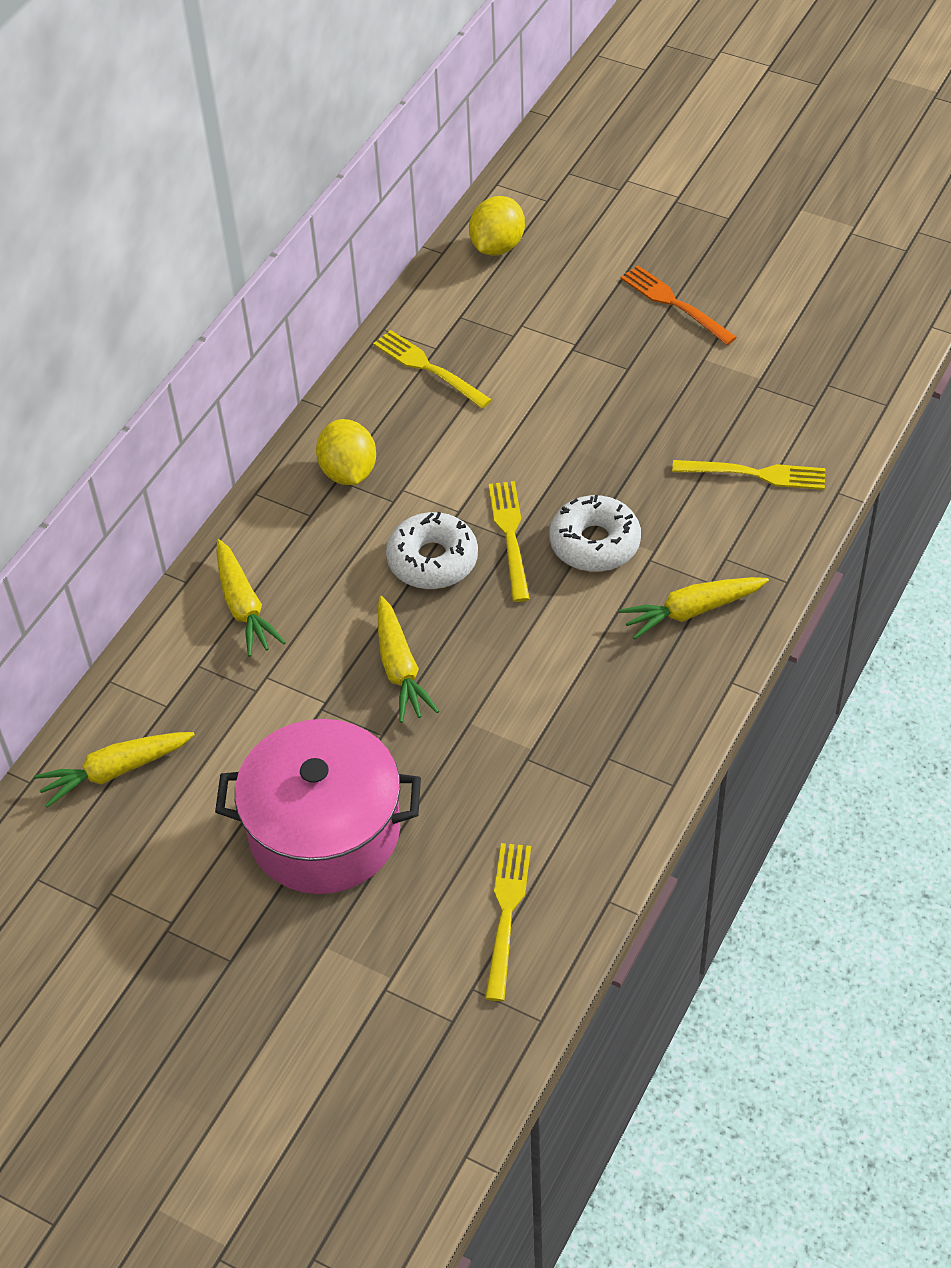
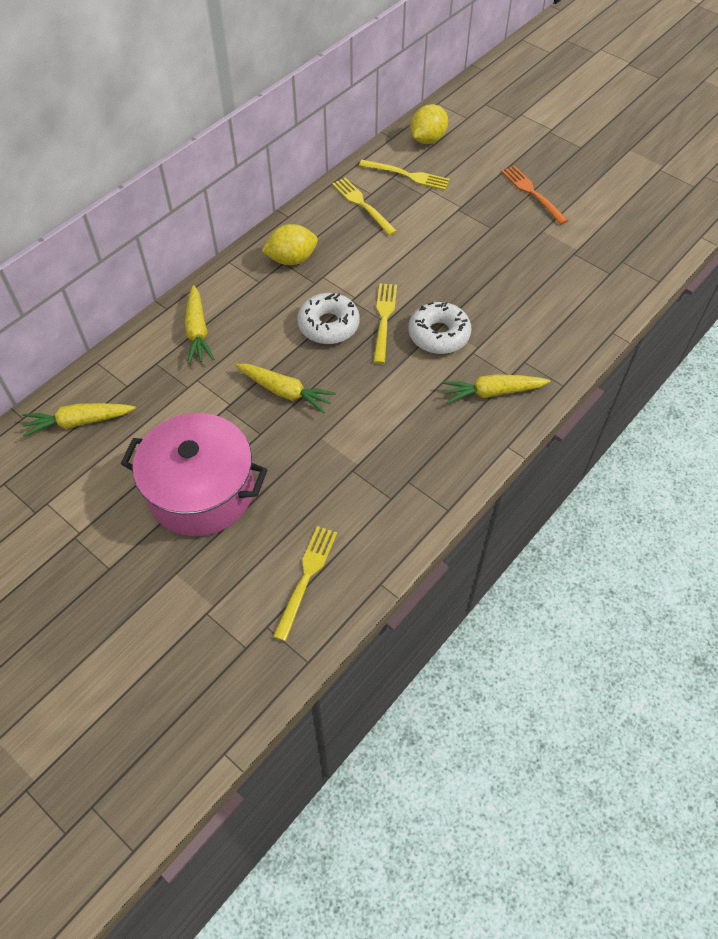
camera: 10 degrees right, 5 degrees up
yellow lemon [316,419,376,485] -> yellow lemon turned 75 degrees clockwise [262,224,318,265]
yellow carrot [378,596,439,723] -> yellow carrot turned 60 degrees counterclockwise [236,364,336,414]
yellow fork [672,460,826,490] -> yellow fork moved to [359,160,450,190]

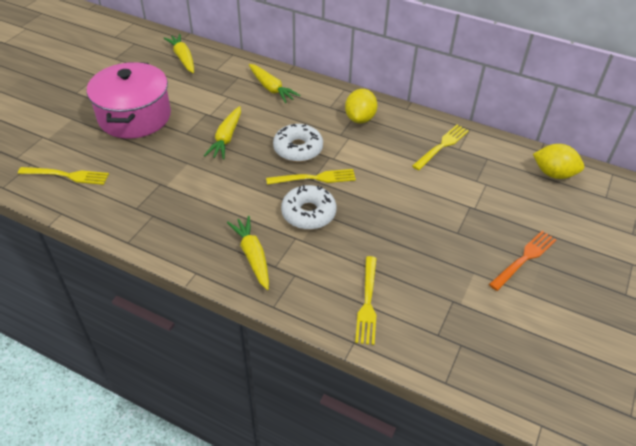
camera: 75 degrees right, 10 degrees down
yellow carrot [185,285,215,364] -> yellow carrot turned 105 degrees counterclockwise [249,64,301,103]
yellow lemon [262,224,318,265] -> yellow lemon turned 45 degrees clockwise [345,89,377,123]
yellow fork [359,160,450,190] -> yellow fork moved to [355,256,377,345]

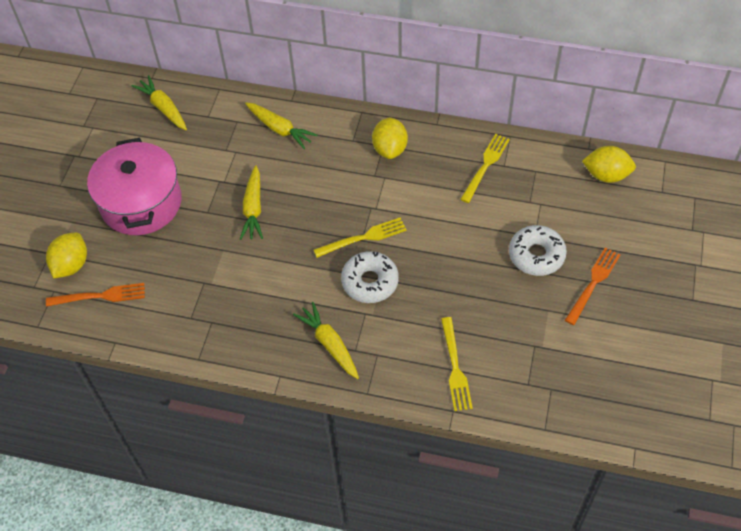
camera: 10 degrees left, 10 degrees up
yellow fork [18,167,109,185] -> orange fork [46,283,145,307]
white donut [273,124,323,162] -> white donut moved to [509,225,567,276]
none -> yellow lemon [46,233,87,278]

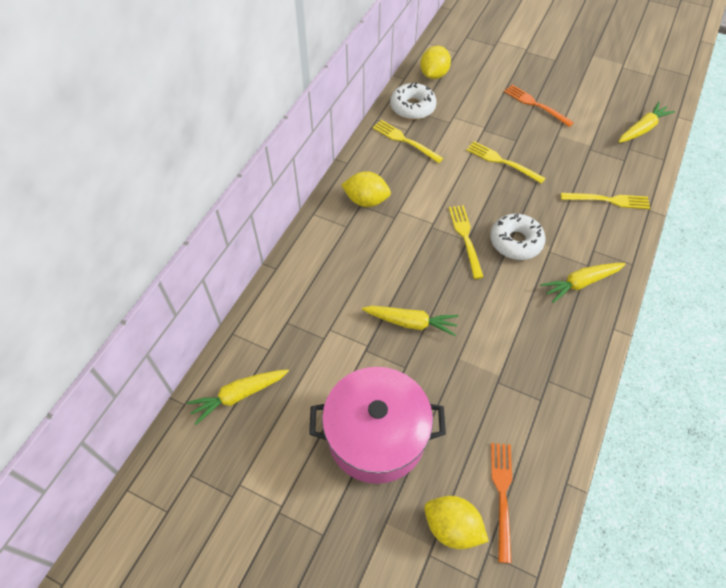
camera: 80 degrees left, 0 degrees up
yellow carrot [245,102,317,149] -> yellow carrot moved to [619,102,675,143]
white donut [509,225,567,276] -> white donut moved to [390,82,437,120]
none -> yellow fork [466,141,546,184]

